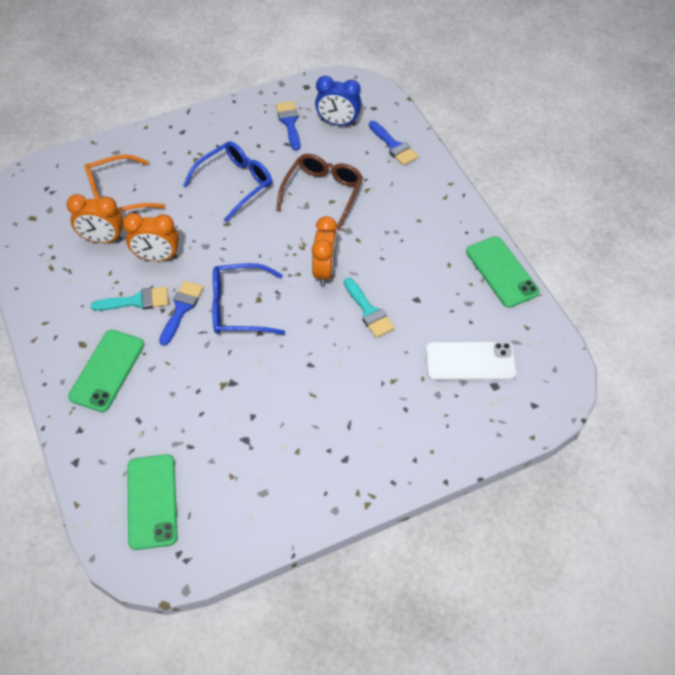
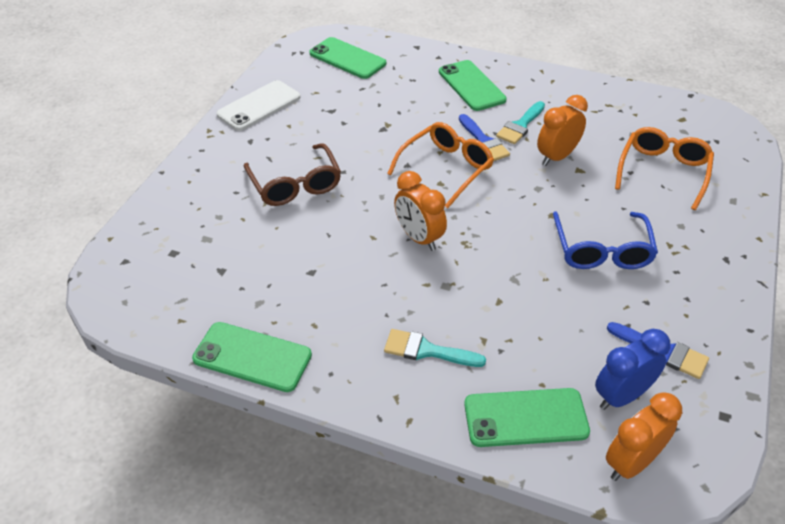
camera: 135 degrees right, 10 degrees down
orange clock [66,194,123,243] -> orange clock moved to [606,392,682,481]
blue glasses [212,263,285,335] -> orange glasses [387,122,494,208]
brown glasses [276,154,363,230] -> brown glasses moved to [244,143,341,206]
turquoise brush [344,278,395,338] -> turquoise brush moved to [384,329,486,367]
blue brush [369,121,419,166] -> green phone [464,388,590,447]
white phone [426,342,516,380] -> white phone moved to [217,80,300,131]

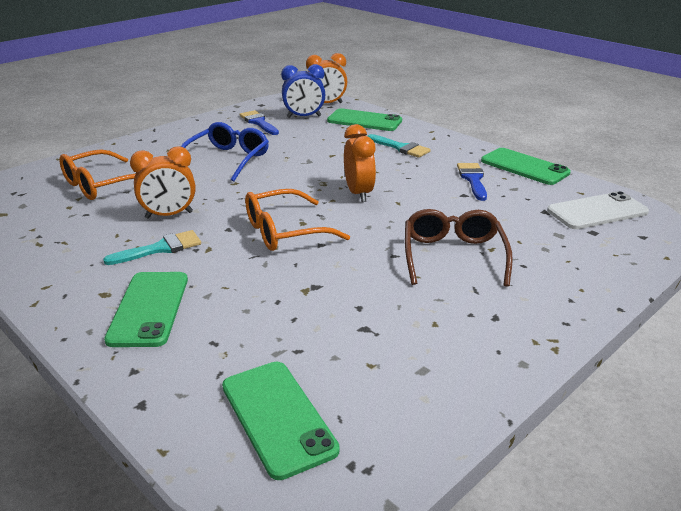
camera: 155 degrees left, 15 degrees down
white phone [217,80,300,131] -> white phone moved to [547,191,649,229]
blue brush [459,114,510,161] -> blue brush moved to [457,163,487,201]

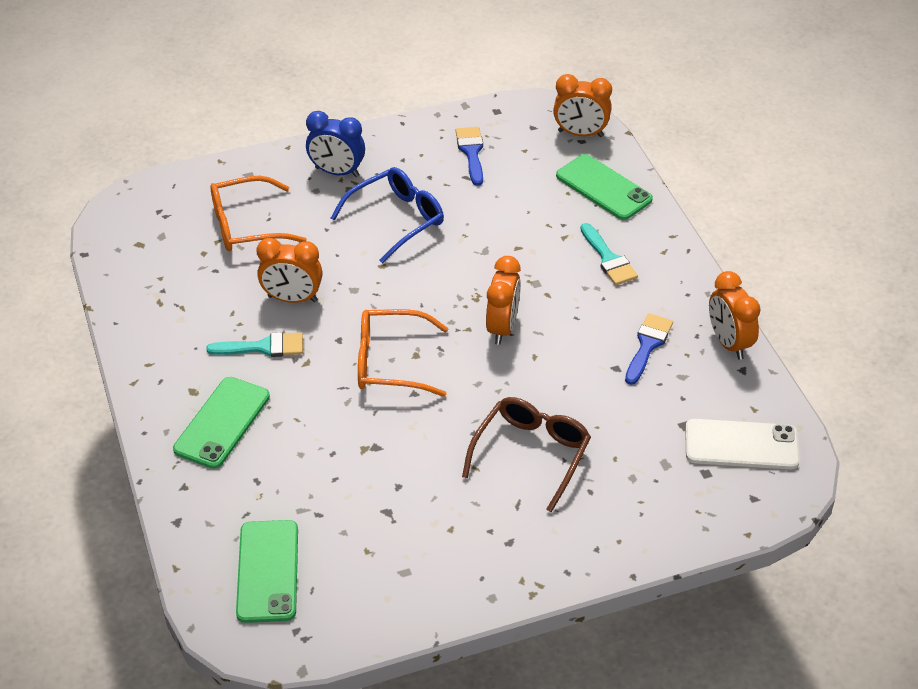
camera: 25 degrees right, 15 degrees up
blue clock [281,64,326,118] -> blue clock moved to [306,111,365,177]
green phone [481,148,571,185] -> orange clock [709,271,760,360]

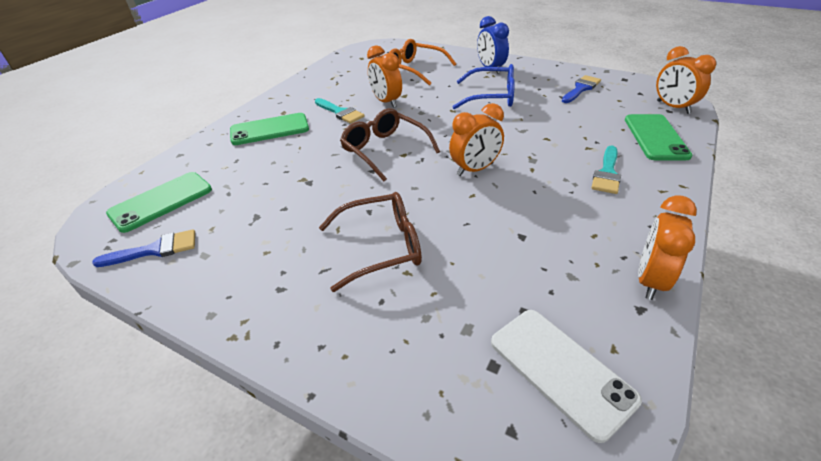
camera: 50 degrees right, 5 degrees down
orange glasses [358,309,449,397] -> brown glasses [340,108,440,181]
blue brush [625,313,673,385] -> blue brush moved to [92,229,195,267]

